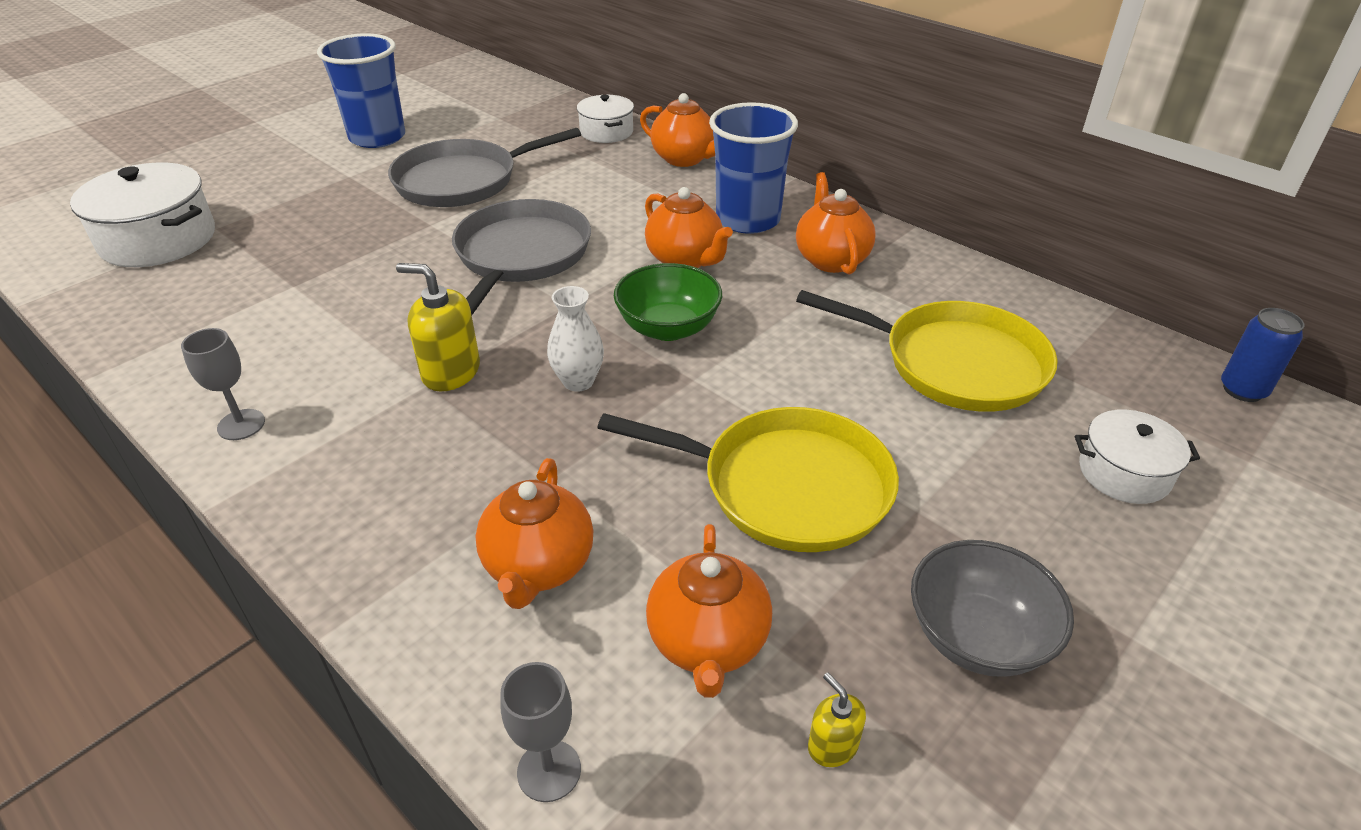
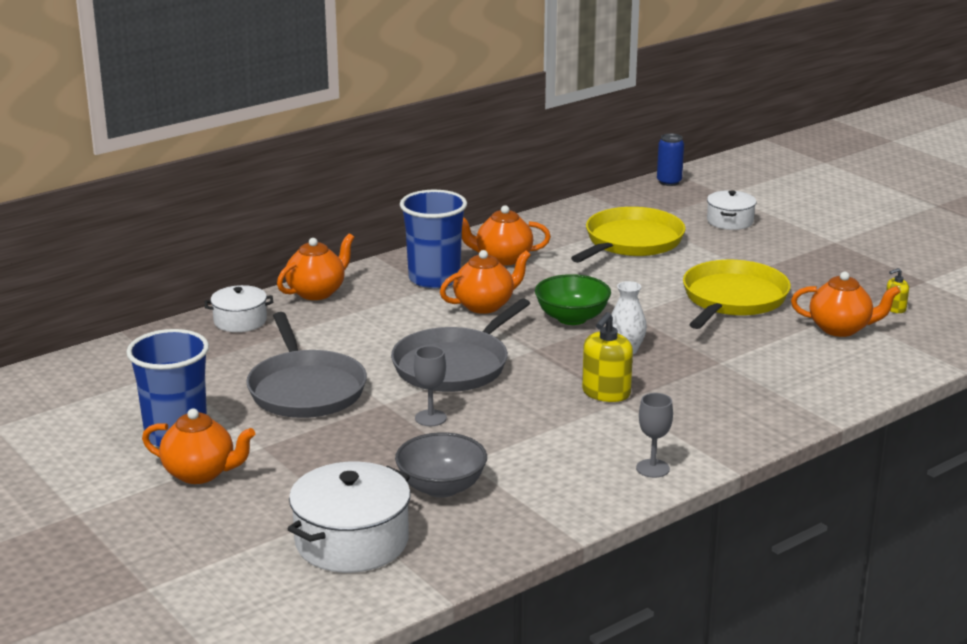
camera: 80 degrees left, 15 degrees down
grey pan [452,199,591,315] -> grey pan turned 75 degrees counterclockwise [391,298,530,392]
orange teapot [475,458,594,609] -> orange teapot moved to [142,409,255,484]
grey goblet [500,662,581,802] -> grey goblet moved to [414,346,447,426]
grey bowl [911,540,1074,677] -> grey bowl moved to [395,432,487,498]

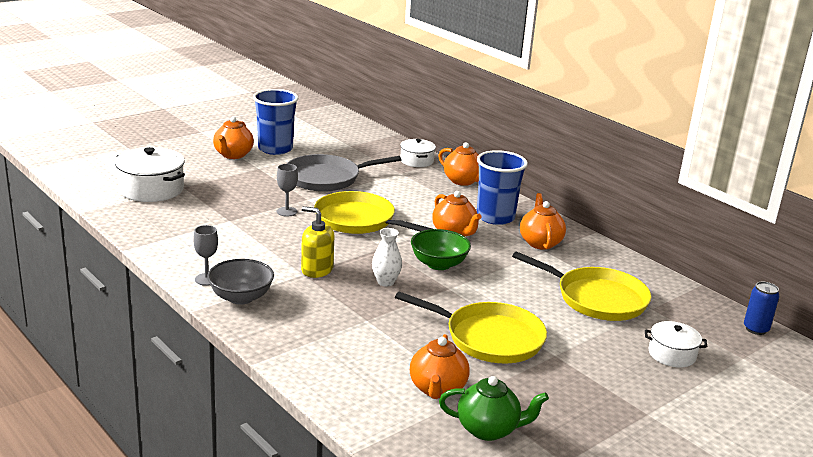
camera: 85 degrees right, 0 degrees up
grey pan [391,298,530,392] -> yellow pan [314,191,432,234]
grey bowl [395,432,487,498] -> grey bowl moved to [207,259,274,305]
yellow soap dispenser [886,268,909,313] -> green teapot [439,376,549,441]

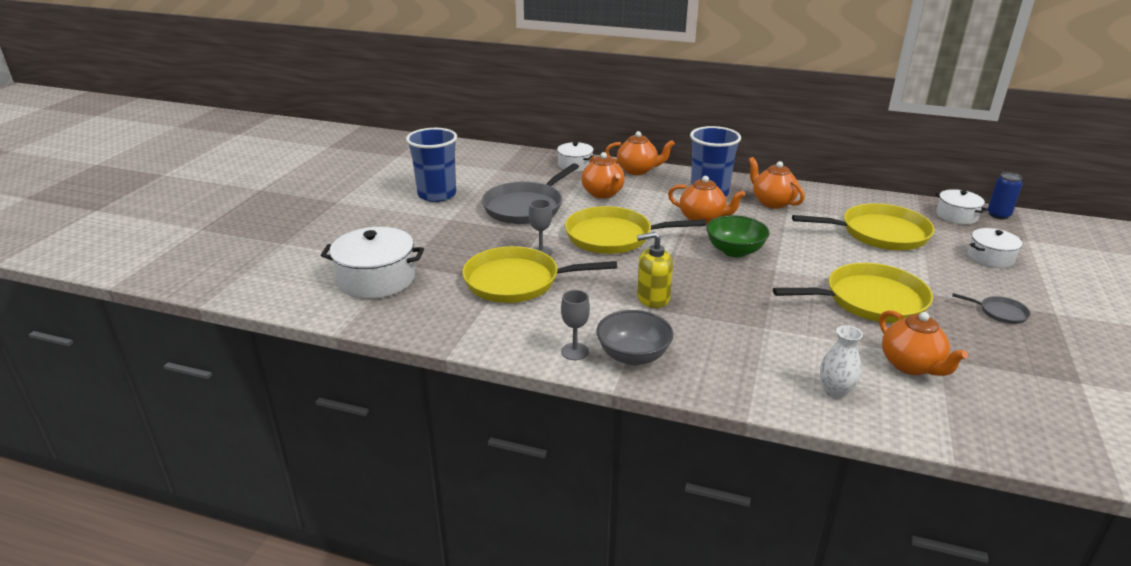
camera: 30 degrees left, 5 degrees up
orange teapot [213,117,254,159] -> orange teapot moved to [581,152,625,199]
white vase [372,228,402,287] -> white vase moved to [820,325,863,399]
green teapot [439,376,549,441] -> none
none -> yellow pan [462,246,617,303]
none -> white pot [936,189,988,224]
none -> grey pan [952,293,1031,324]

